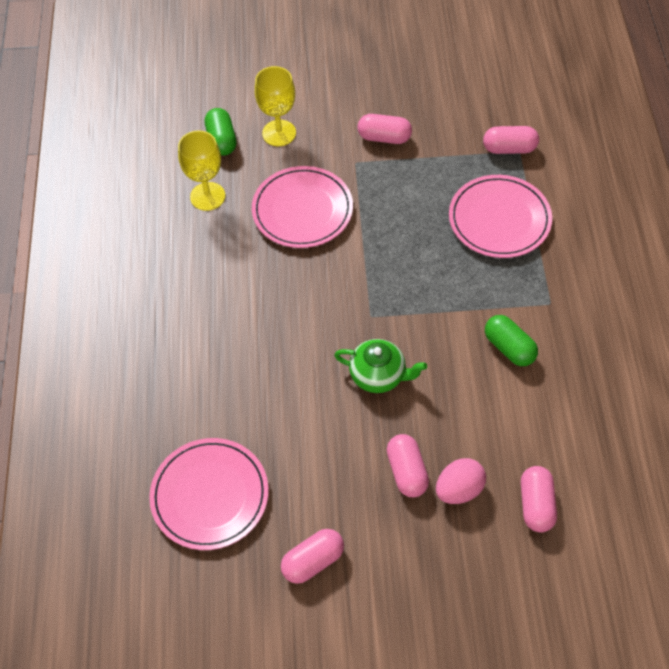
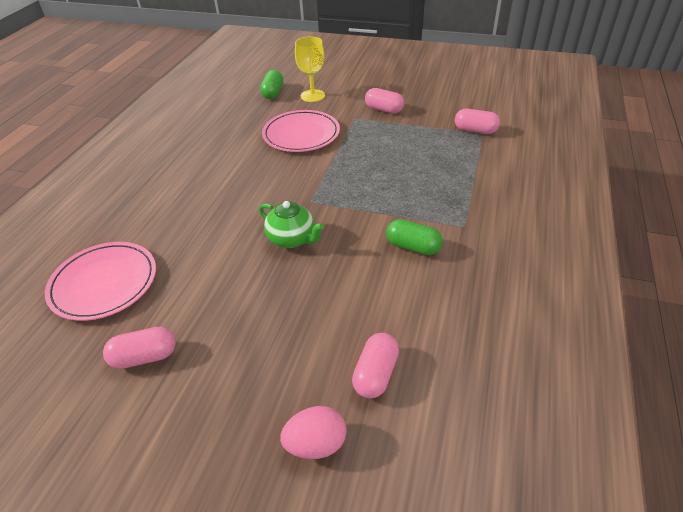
camera: 20 degrees right, 15 degrees down
yellow goblet [178,130,225,211] -> none
pink capsule [387,434,429,497] -> none
pink egg [436,458,486,504] -> pink egg moved to [280,406,347,459]
pink plate [449,175,552,258] -> none
green capsule [485,315,538,366] -> green capsule turned 45 degrees counterclockwise [386,219,443,255]

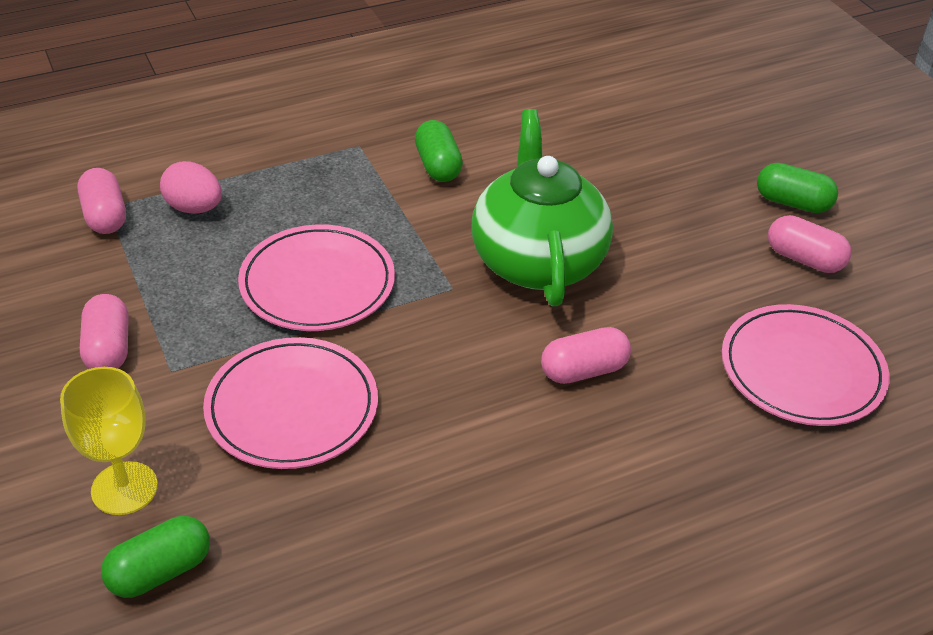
camera: 135 degrees left, 0 degrees up
green teapot [259,201,324,248] -> green teapot [472,109,613,306], size x1.82
pink egg [280,406,347,459] -> pink egg moved to [160,161,222,214]
pink capsule [352,333,399,399] -> pink capsule moved to [541,327,631,384]
none -> pink plate [238,224,395,331]
none -> green capsule [757,163,838,213]

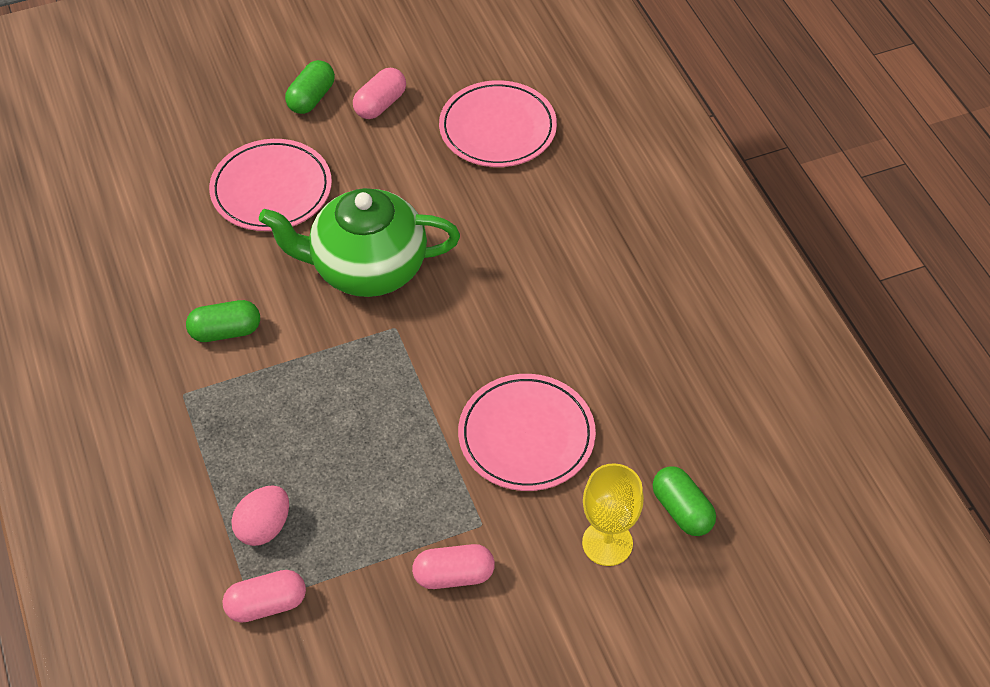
camera: 85 degrees left, 10 degrees up
pink plate [238,224,395,331] -> pink plate moved to [209,139,332,231]
pink capsule [541,327,631,384] -> none

